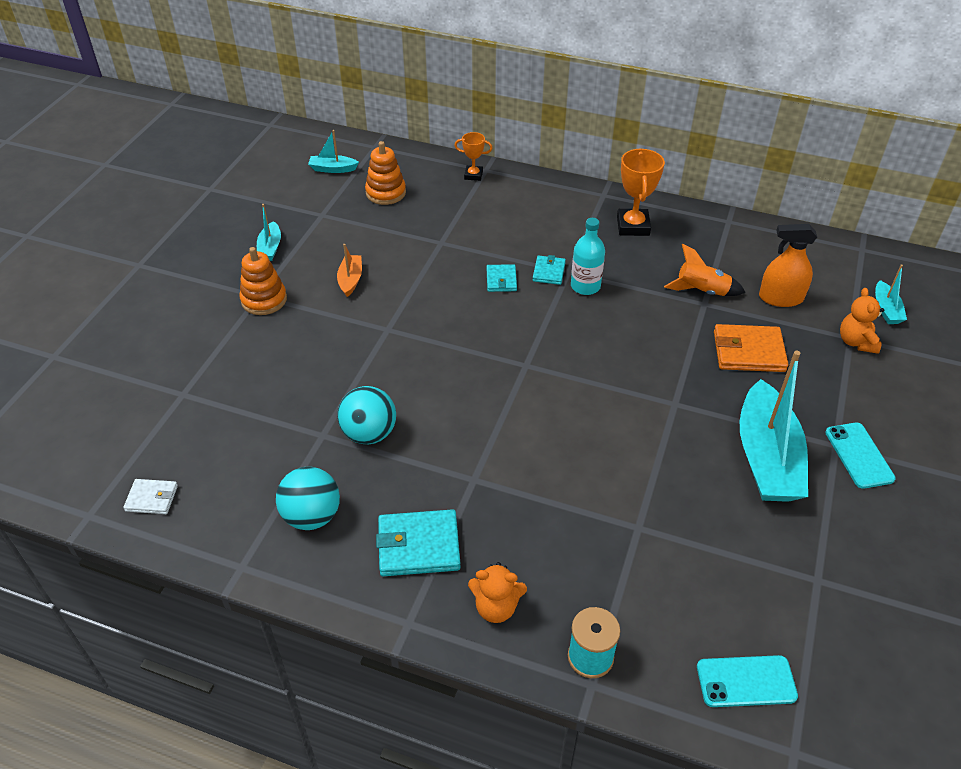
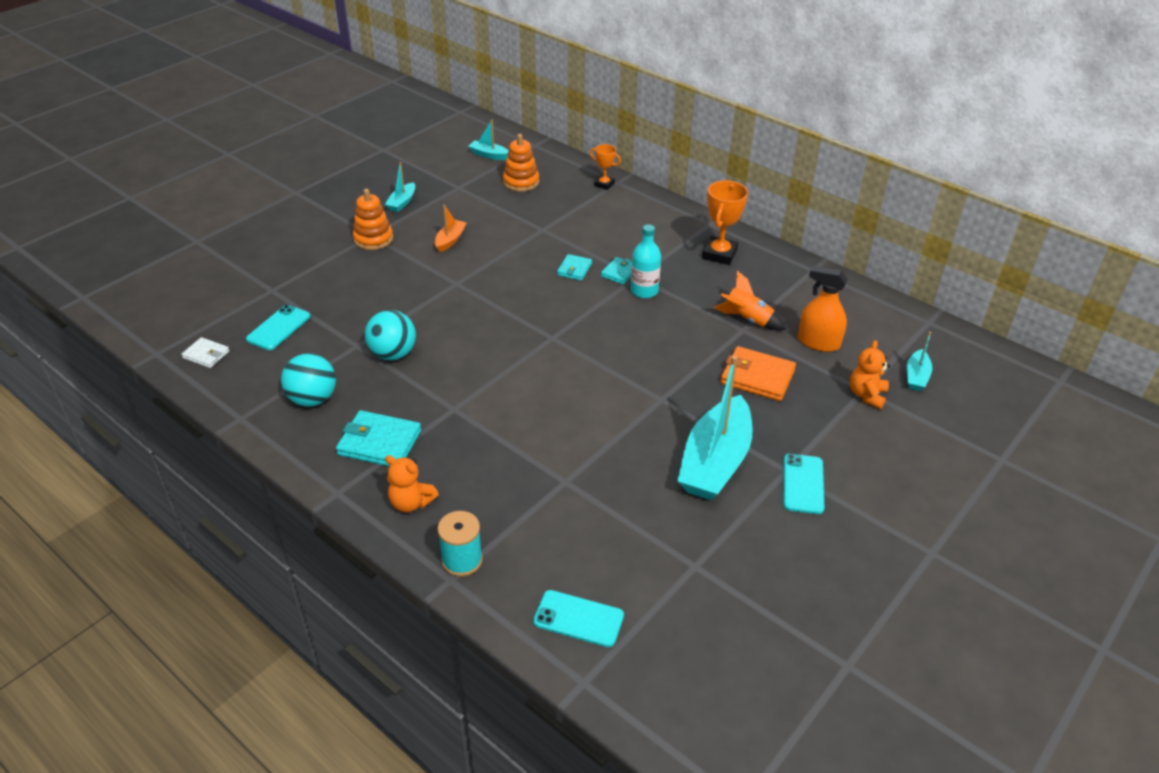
camera: 20 degrees right, 5 degrees down
none -> turquoise phone [246,305,310,350]

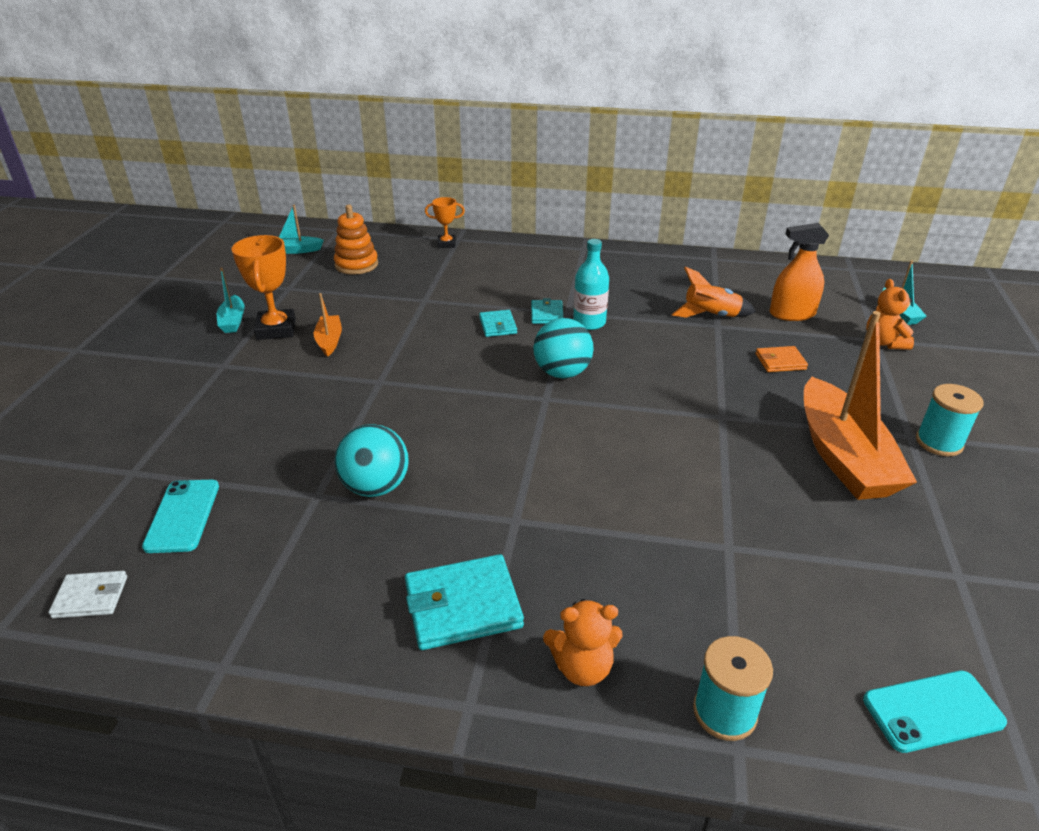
camera: 30 degrees left, 5 degrees down
turquoise ball [281,353,336,407] -> turquoise ball moved to [533,318,594,378]
orange stacking toy [353,189,393,250] -> none
turquoise boat [677,356,753,500] -> orange boat [804,311,917,500]
orange trophy [702,180,748,265] -> orange trophy moved to [232,235,296,340]
orange wallet [720,346,796,401] -> orange wallet [756,346,808,372], size x0.58
turquoise phone [783,454,824,514] -> turquoise spool [916,384,984,457]

